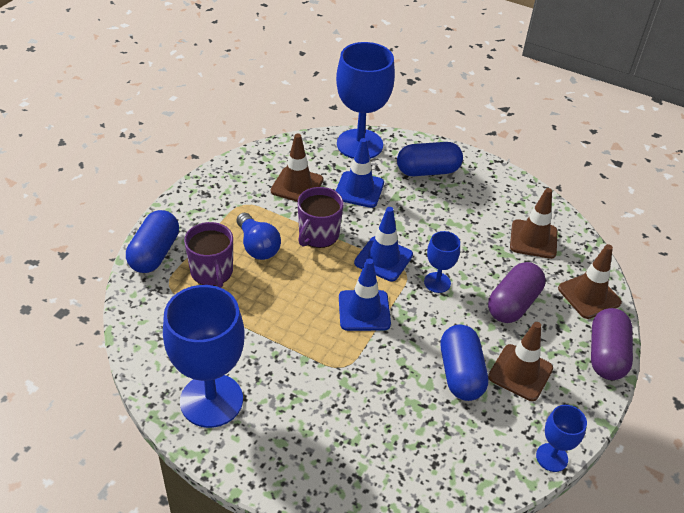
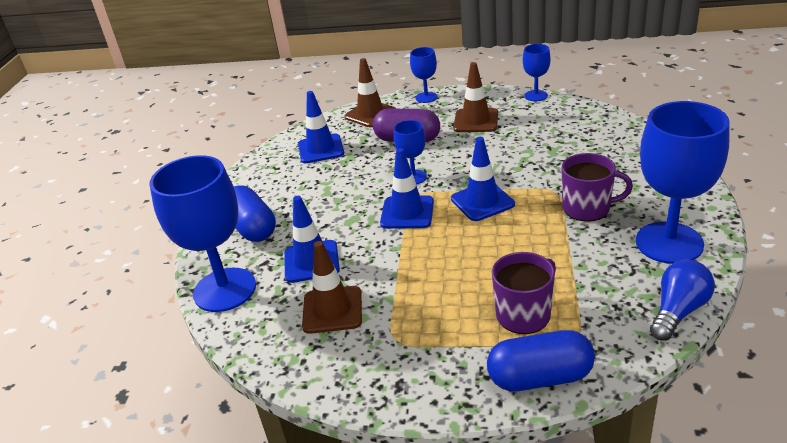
camera: 105 degrees left, 10 degrees down
blue light bulb [237,213,281,260] -> blue light bulb moved to [650,259,715,341]
purple mug [298,187,344,248] -> purple mug moved to [562,153,633,222]
blue capsule [441,324,488,401] -> none
brown traffic cone [510,188,558,259] -> blue traffic cone [298,91,344,163]
purple capsule [591,308,633,380] -> blue goblet [410,47,437,103]

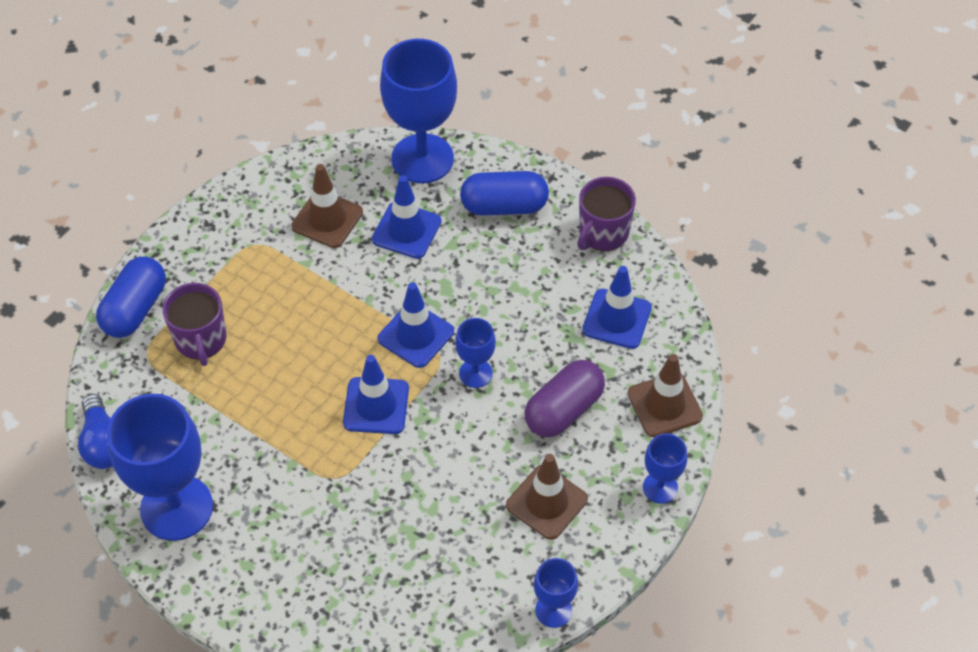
camera: 115 degrees right, 20 degrees up
purple mug [562,153,633,222] -> purple mug moved to [577,177,636,251]

